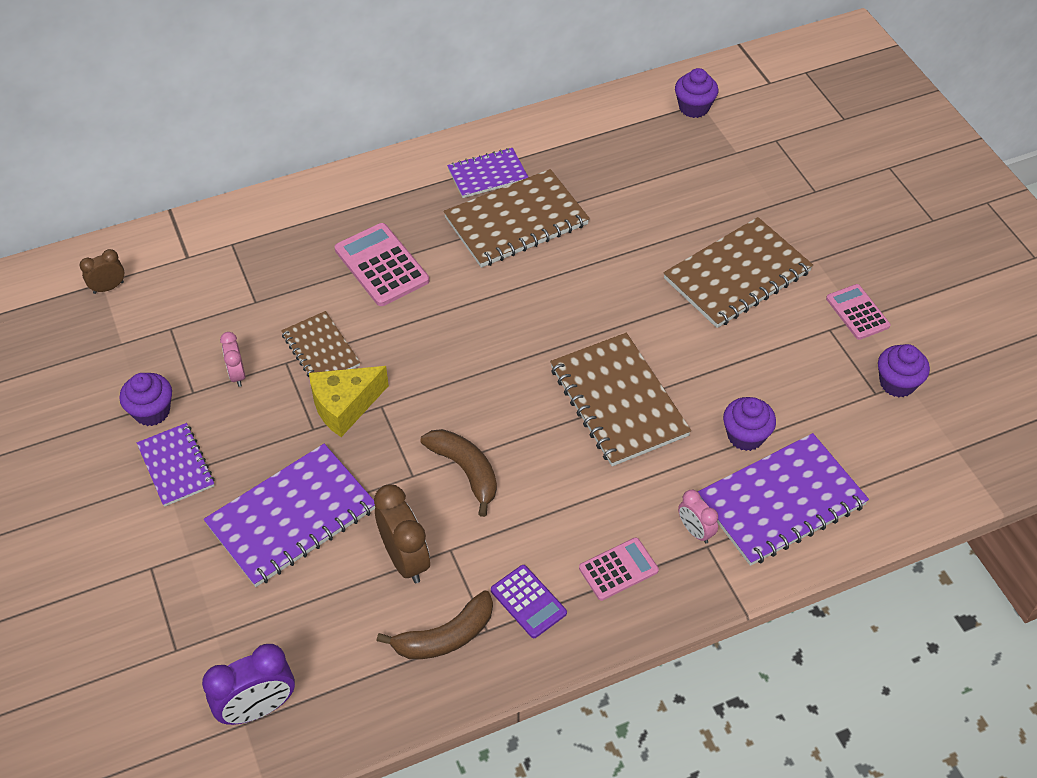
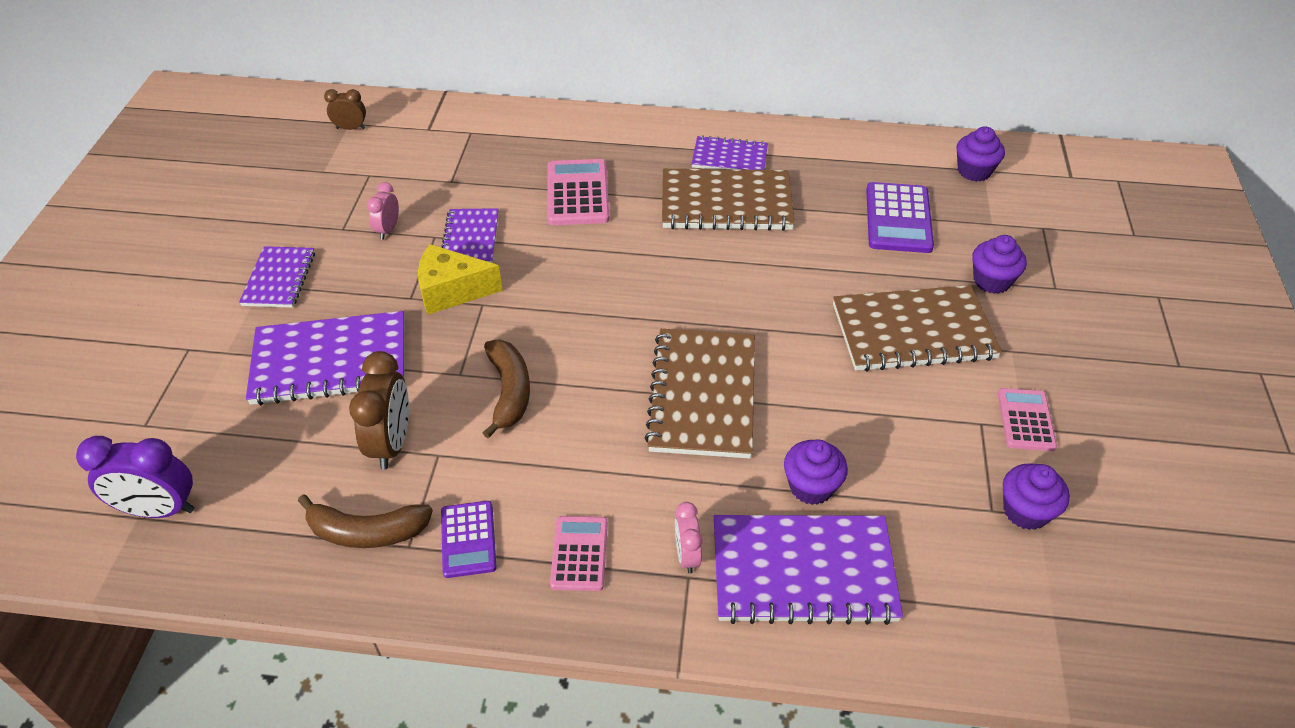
camera: 30 degrees right, 5 degrees down
purple cupcake [119,373,172,426] -> purple cupcake moved to [972,235,1027,294]
brown notebook [281,311,360,377] -> purple notebook [441,208,499,263]
pink calculator [579,537,659,601] -> pink calculator turned 90 degrees counterclockwise [550,516,608,591]
none -> purple calculator [866,182,934,253]

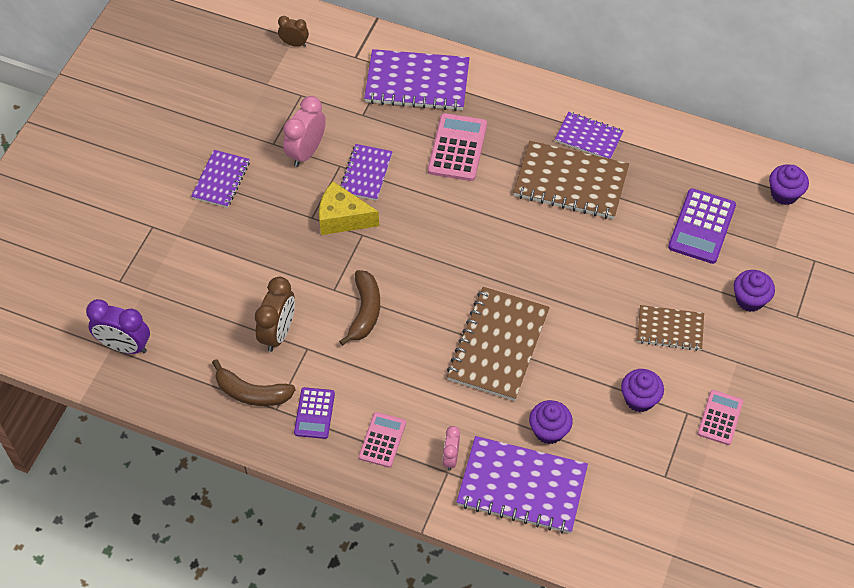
camera: 15 degrees right, 10 degrees up
purple notebook [246,311,405,405] -> purple notebook moved to [364,49,469,111]
pink clock [367,182,399,239] -> pink clock [283,96,326,167], size x1.73
brown notebook [833,285,1002,372] -> brown notebook [637,305,704,351], size x0.59
purple cupcake [1003,463,1070,530] -> purple cupcake moved to [621,369,664,412]

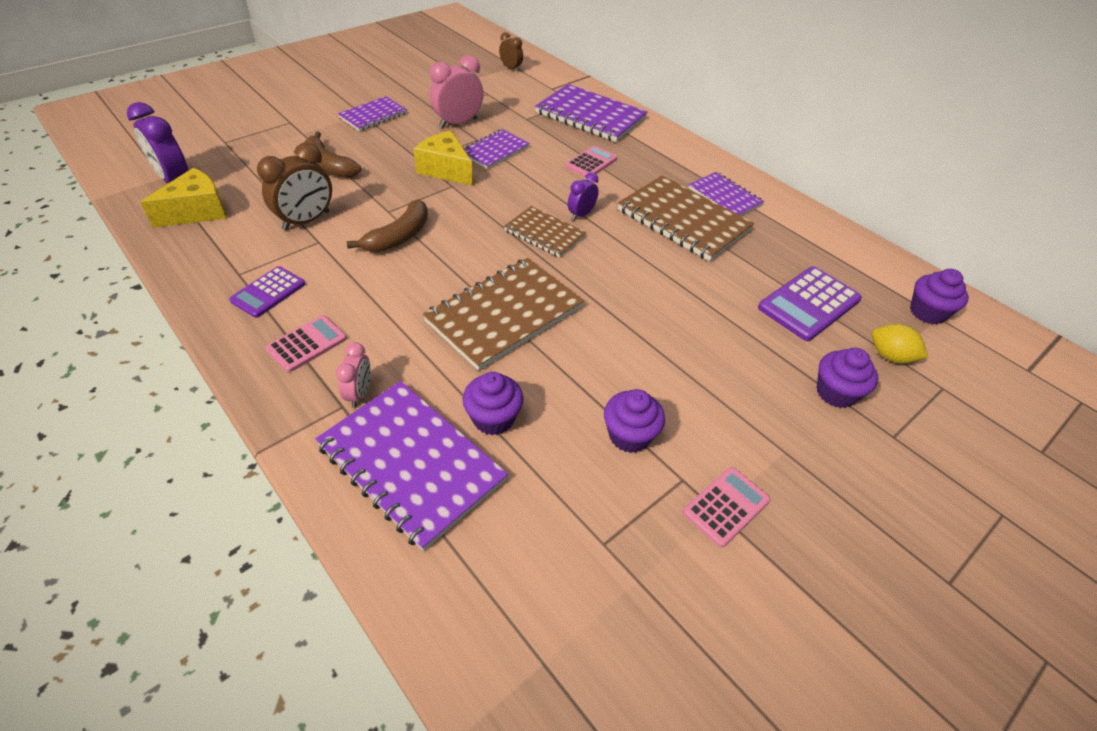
camera: 25 degrees right, 10 degrees down
brown banana [212,359,296,406] -> brown banana moved to [304,131,362,178]
pink calculator [428,113,487,181] -> pink calculator [565,145,617,176], size x0.64
pink clock [443,426,460,471] -> pink clock turned 150 degrees clockwise [336,342,371,408]
brown notebook [637,305,704,351] -> brown notebook moved to [504,206,586,258]
none -> yellow cheese [140,168,226,228]
none -> purple clock [568,172,599,220]
none -> yellow lemon [872,324,928,364]

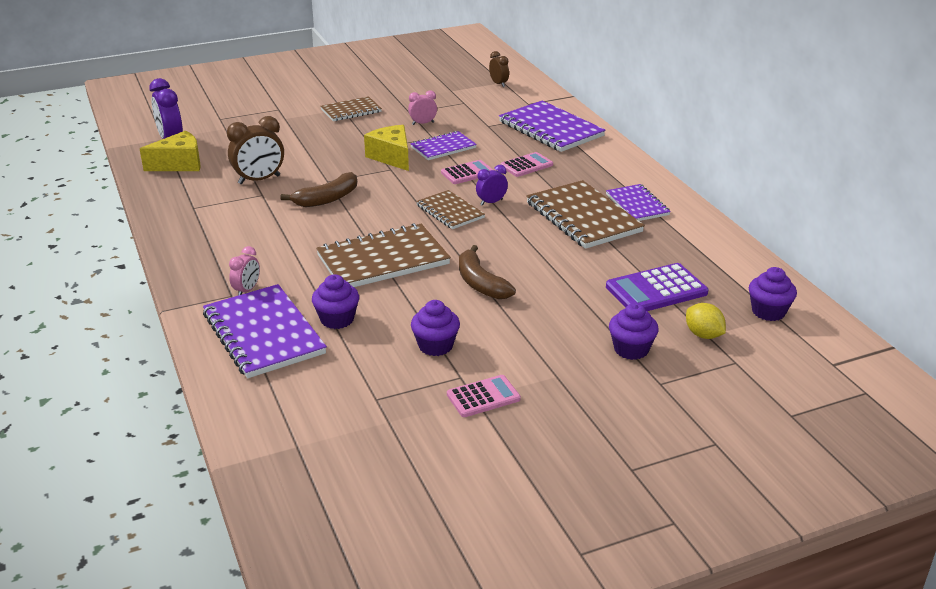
camera: 20 degrees right, 15 degrees down
purple calculator [229,266,305,318] -> none
pink calculator [265,315,347,372] -> pink calculator moved to [441,160,493,184]
brown banana [304,131,362,178] -> brown banana moved to [459,245,516,299]
purple notebook [338,96,407,131] -> brown notebook [320,96,382,121]
pink clock [430,55,483,128] -> pink clock [408,90,437,125], size x0.58

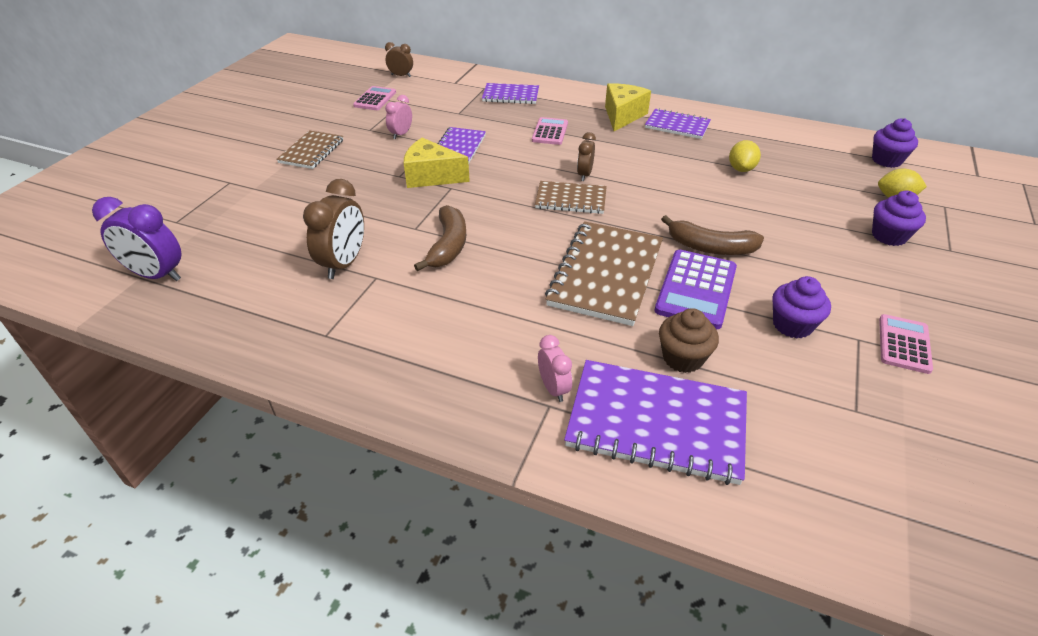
camera: 45 degrees left, 10 degrees up
yellow cheese [140,131,201,171] -> yellow cheese moved to [605,83,651,131]
purple cupcake [312,274,359,329] -> brown cupcake [659,308,719,373]
pink calculator [441,160,493,184] -> pink calculator moved to [353,86,396,110]
purple clock [476,165,508,206] -> brown clock [577,132,596,181]
purple notebook [499,100,606,152] -> purple notebook [482,83,539,104], size x0.59
brown notebook [526,180,645,249] -> none
purple calculator [606,263,708,311] -> purple calculator moved to [655,250,737,329]
none -> yellow lemon [729,140,761,172]

